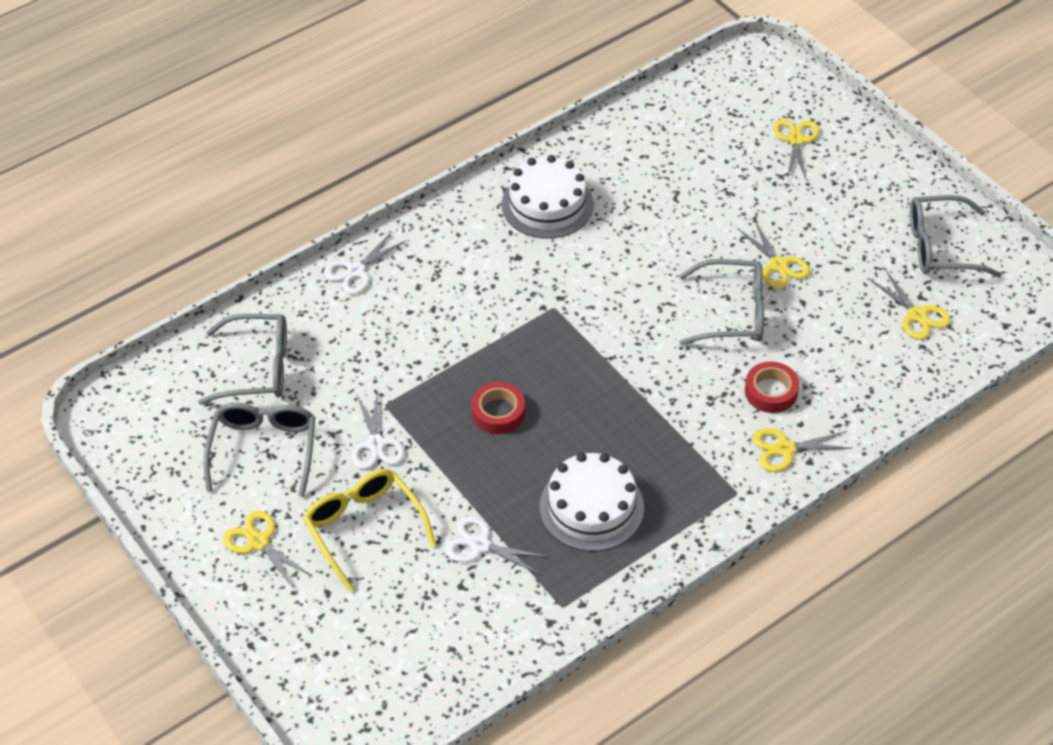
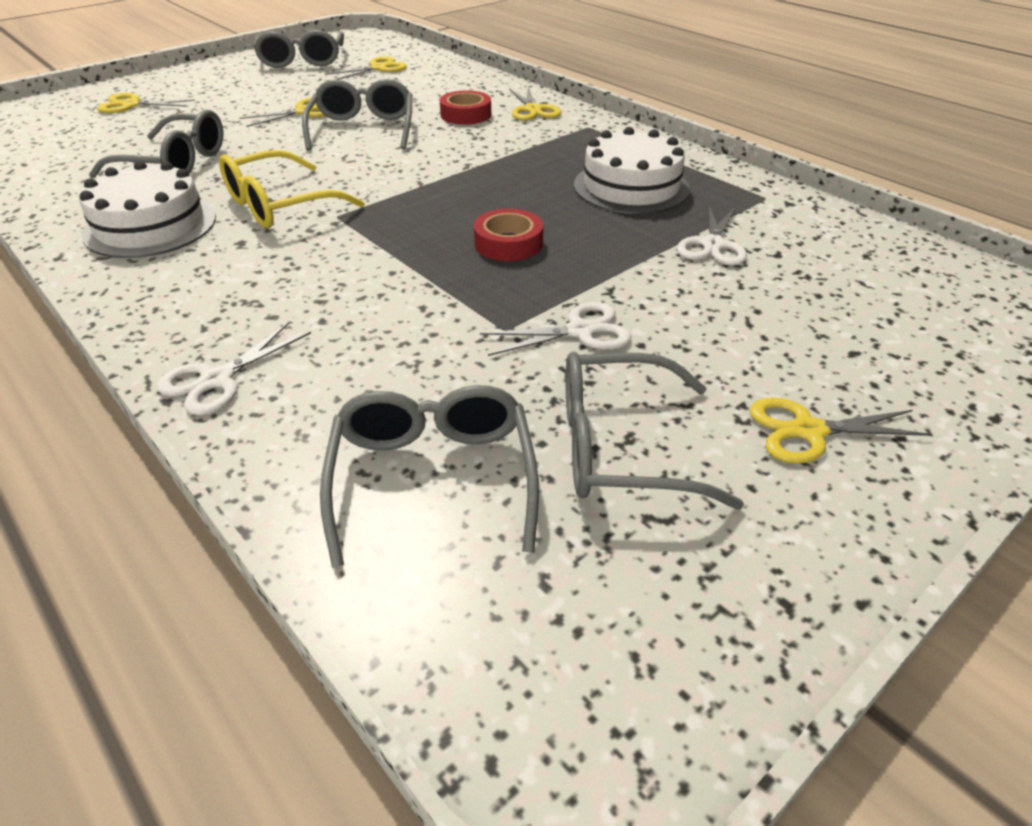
camera: 95 degrees left, 10 degrees down
yellow scissors [223,511,312,589] -> yellow scissors turned 45 degrees clockwise [750,398,932,464]
yellow glasses [303,469,436,591] -> yellow glasses moved to [219,150,365,228]
white scissors [324,231,406,295] -> white scissors turned 90 degrees clockwise [156,322,311,415]
none -> grey glasses [89,109,223,178]

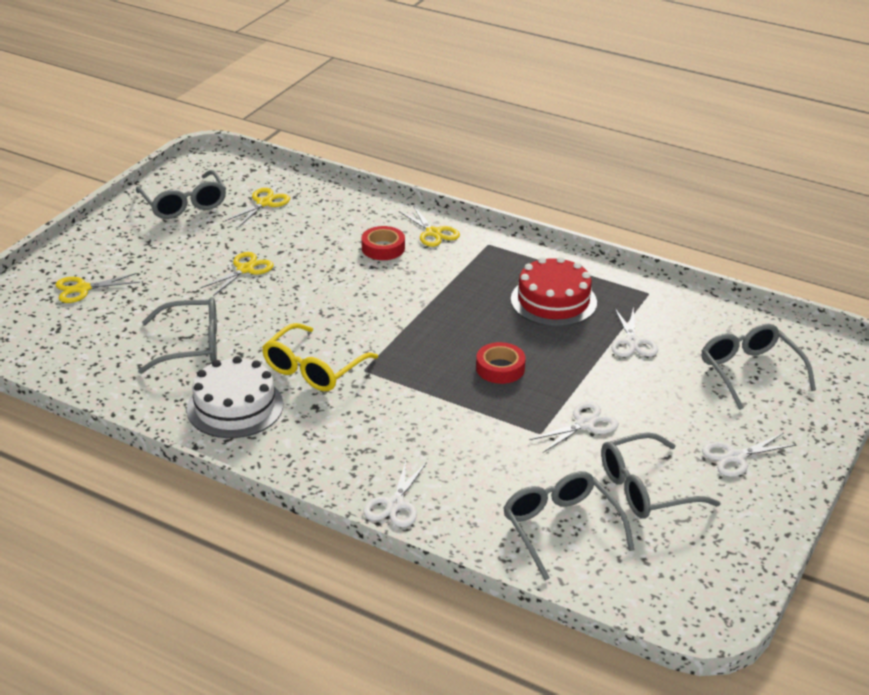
camera: 20 degrees left, 5 degrees down
grey glasses [302,79,412,151] -> grey glasses moved to [702,324,816,410]
white cake [574,127,690,214] -> red cake [511,256,597,327]
yellow scissors [750,398,932,464] -> white scissors [702,433,796,477]

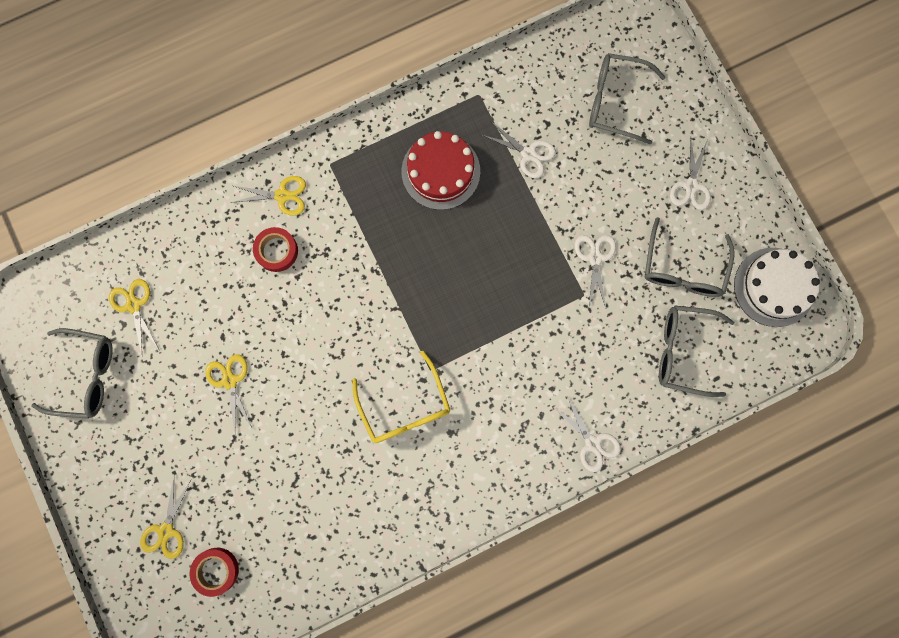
camera: 55 degrees left, 45 degrees up
grey glasses [138,297,217,374] -> none
white cake [187,356,283,438] -> white cake moved to [734,248,820,327]
red tape [476,342,526,384] -> red tape moved to [190,548,239,597]

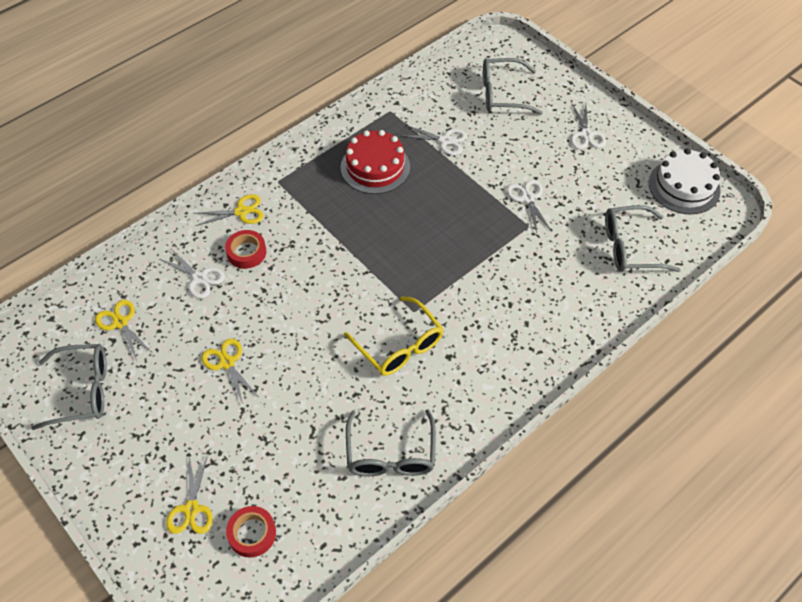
camera: 15 degrees left, 25 degrees down
white scissors [555,397,621,472] -> white scissors moved to [159,249,225,299]
grey glasses [644,217,735,297] -> grey glasses moved to [346,409,436,476]

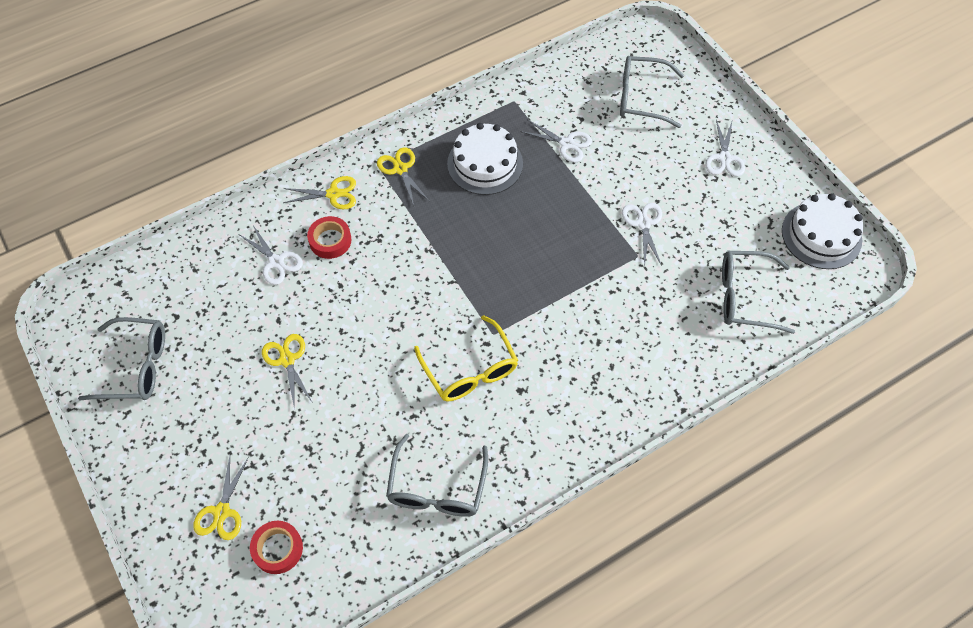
camera: 10 degrees right, 5 degrees up
yellow scissors [95,300,153,361] -> yellow scissors moved to [377,147,430,206]
red cake [341,130,410,194] -> white cake [447,123,523,195]

